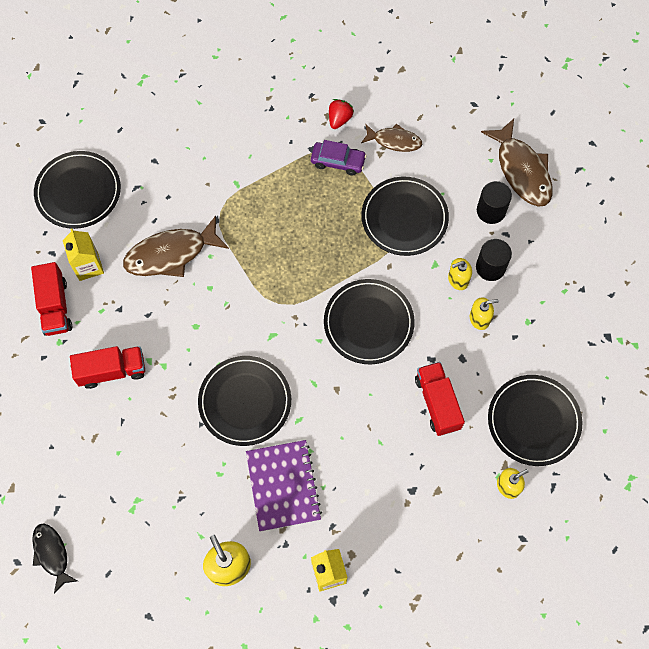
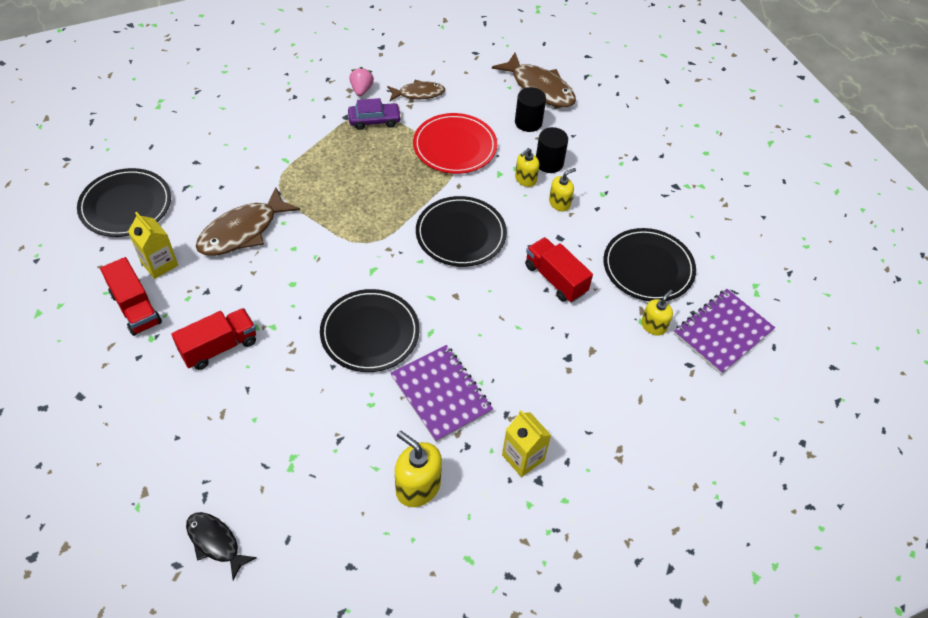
camera: 25 degrees left, 15 degrees down
red strawberry [329,99,354,129] -> pink strawberry [349,67,374,96]
black plate [361,177,449,256] -> red plate [413,113,497,174]
none -> purple notebook [674,289,775,374]

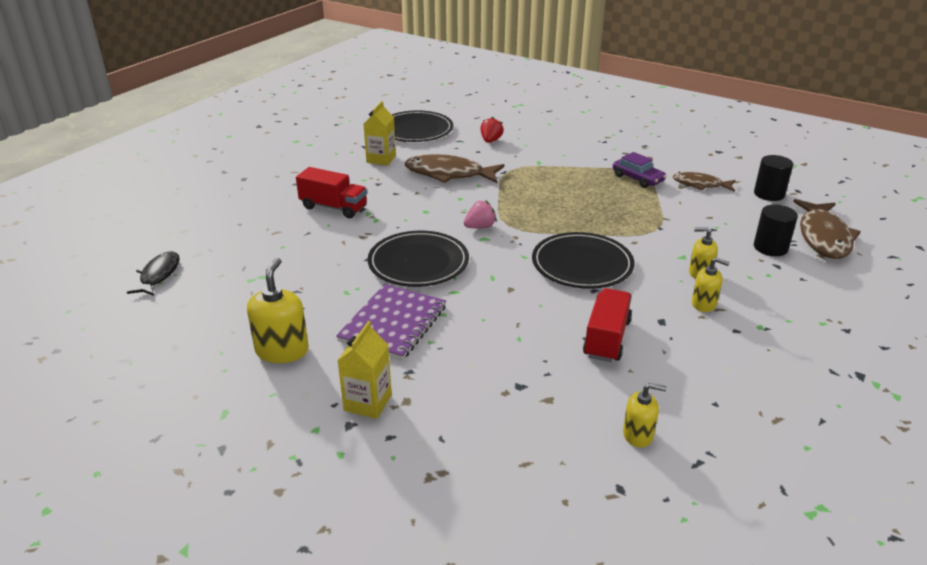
camera: 60 degrees right, 20 degrees down
red truck [100,257,162,336] -> none
pink strawberry [349,67,374,96] -> pink strawberry moved to [464,201,497,228]
brown fish [387,80,445,101] -> brown fish turned 150 degrees clockwise [673,172,736,192]
red plate [413,113,497,174] -> none
black cylinder [536,127,568,173] -> black cylinder moved to [754,155,793,201]
black plate [603,228,696,301] -> none
purple notebook [674,289,775,374] -> none
none -> red strawberry [480,117,503,143]

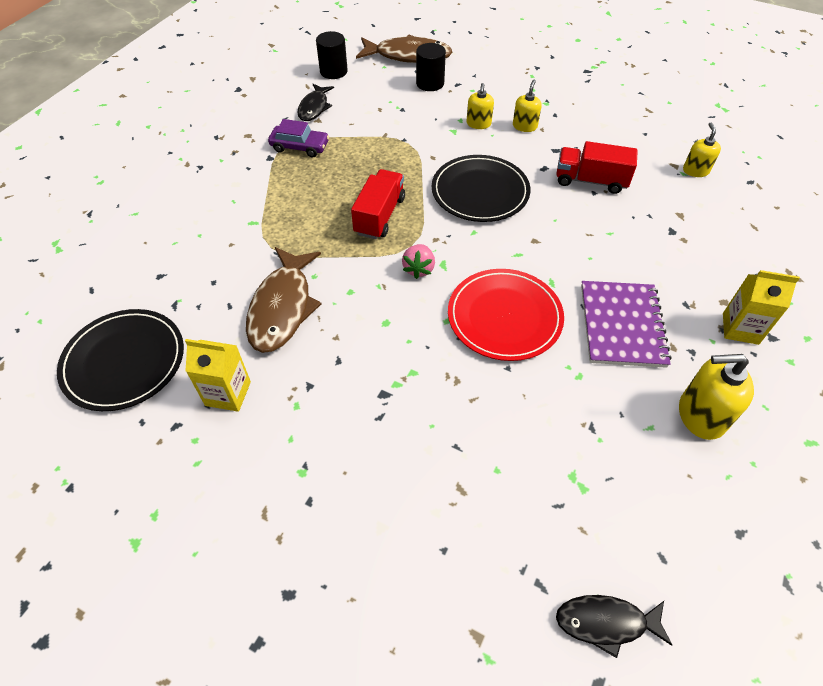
camera: 95 degrees left, 20 degrees up
red truck [296,167,367,218] -> red truck moved to [351,169,405,239]
purple notebook [336,284,446,360] -> purple notebook turned 75 degrees clockwise [581,281,671,368]
black plate [368,231,469,287] -> red plate [448,269,564,361]
pink strawberry [464,201,497,228] -> pink strawberry turned 135 degrees counterclockwise [402,244,435,279]
red strawberry [480,117,503,143] -> none
purple car [613,152,666,188] -> purple car turned 60 degrees clockwise [268,119,329,157]
brown fish [673,172,736,192] -> black fish [297,84,334,121]

